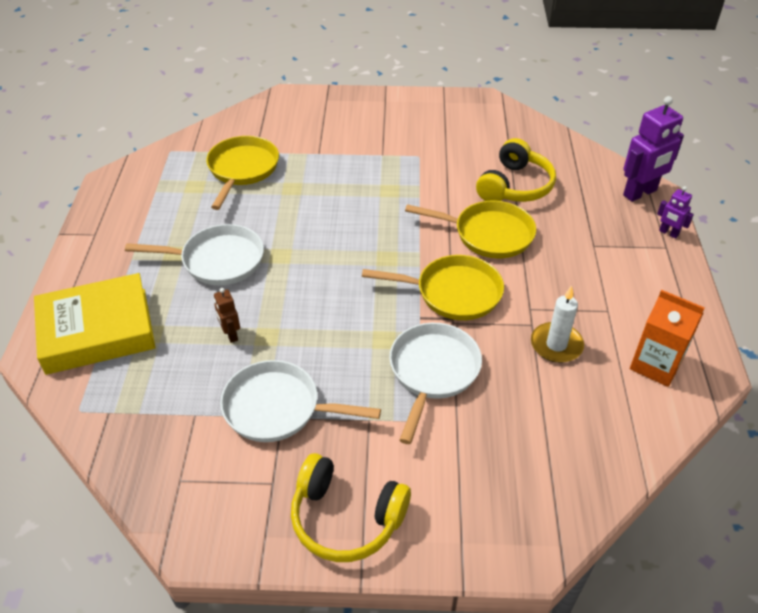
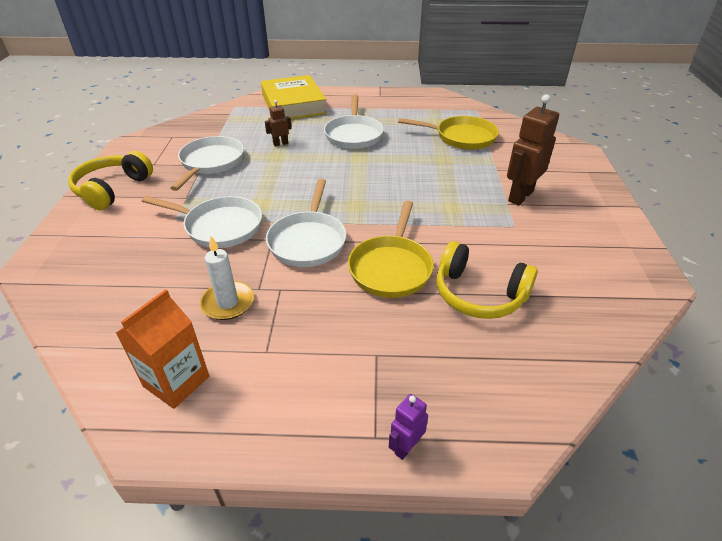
camera: 90 degrees right, 5 degrees down
yellow pan [362,255,504,320] -> white pan [266,179,346,267]
purple robot [623,96,684,202] -> none
none -> brown robot [507,94,559,205]

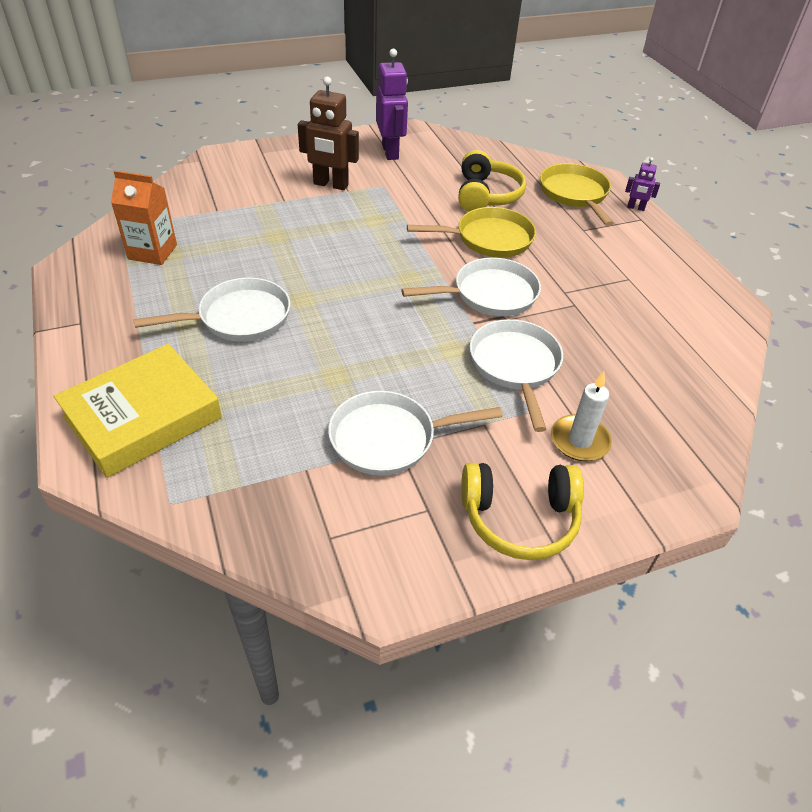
camera: 115 degrees left, 5 degrees up
orange carton [116,289,209,409] -> orange carton moved to [111,171,177,265]
white candle [200,236,254,320] -> white candle moved to [551,372,612,461]
brown robot [265,100,292,147] -> none
yellow pan [398,116,499,150] -> yellow pan moved to [540,163,614,226]
none -> purple robot [376,49,408,160]

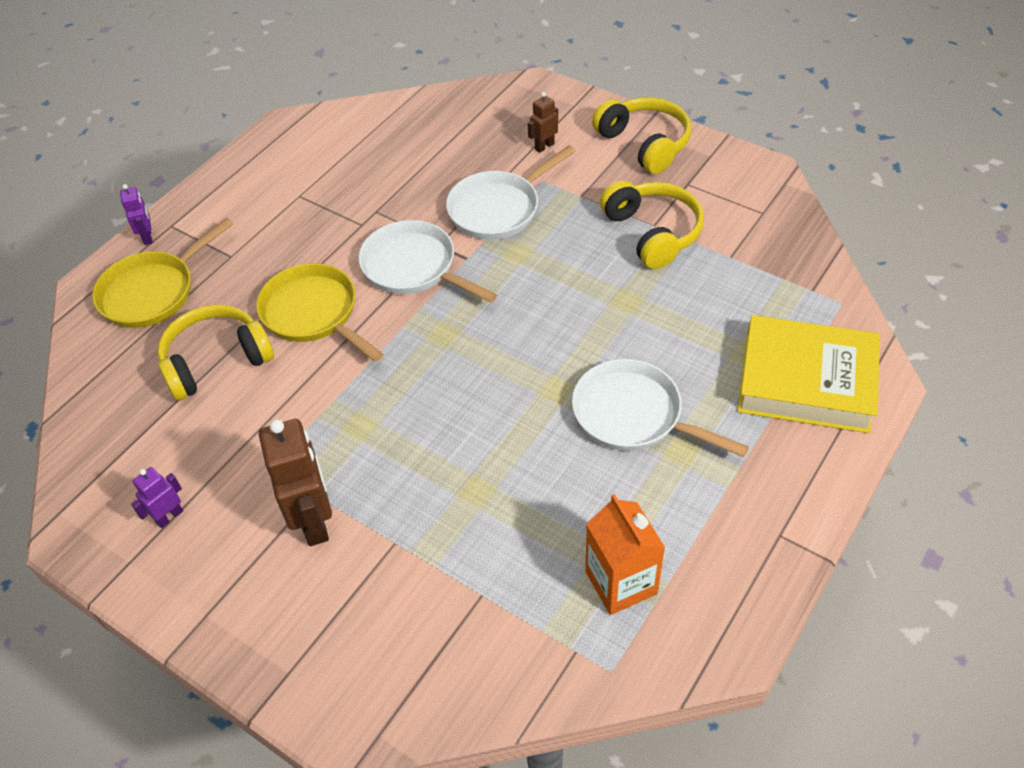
camera: 120 degrees left, 5 degrees up
white pan [328,391,503,476] -> yellow headphones [600,180,704,269]
purple robot [376,49,408,160] -> purple robot [131,467,183,528], size x0.51
white candle [551,372,612,461] -> brown robot [528,92,558,153]

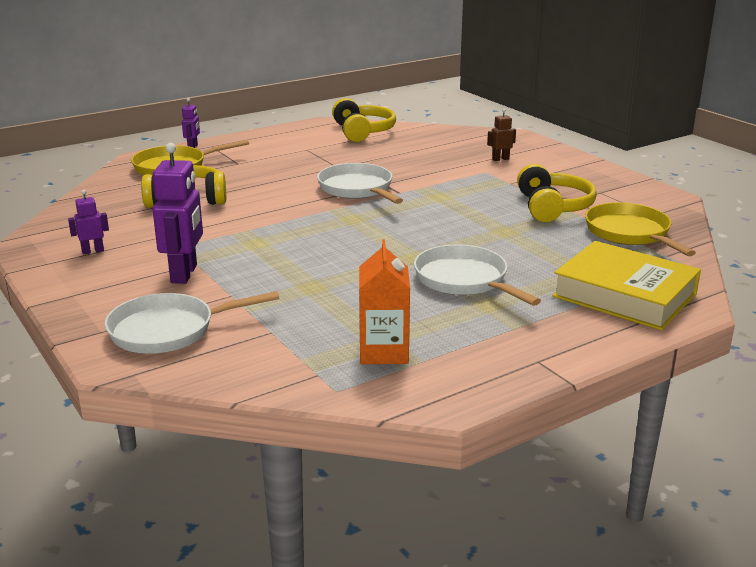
camera: 20 degrees right, 25 degrees down
yellow pan [256,263,384,362] -> yellow pan moved to [585,202,696,256]
brown robot [259,419,332,546] -> purple robot [153,143,203,284]
white pan [446,145,575,240] -> white pan moved to [105,291,279,354]
yellow headphones [592,97,692,174] -> yellow headphones moved to [332,98,396,142]

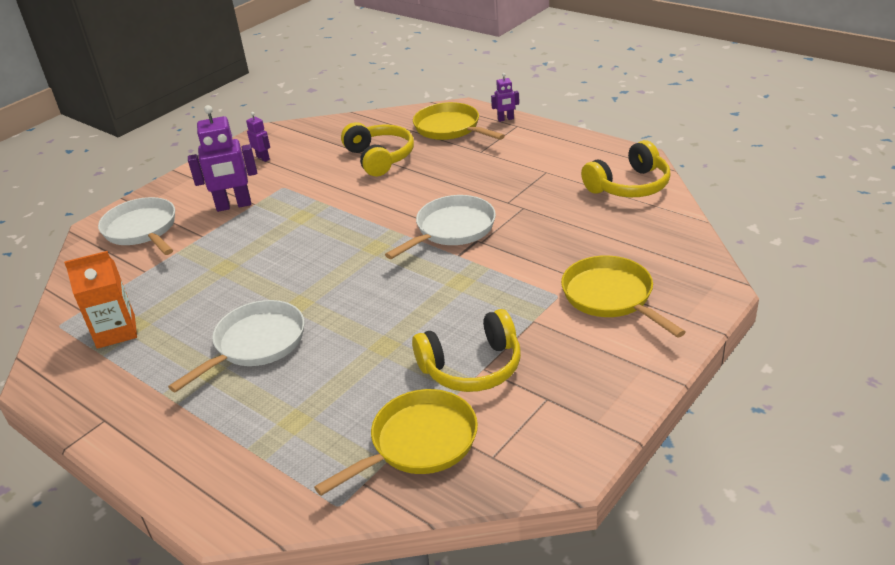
camera: 75 degrees right, 10 degrees up
brown robot [487,108,516,161] -> yellow pan [561,255,685,338]
yellow book [552,241,701,330] -> none

